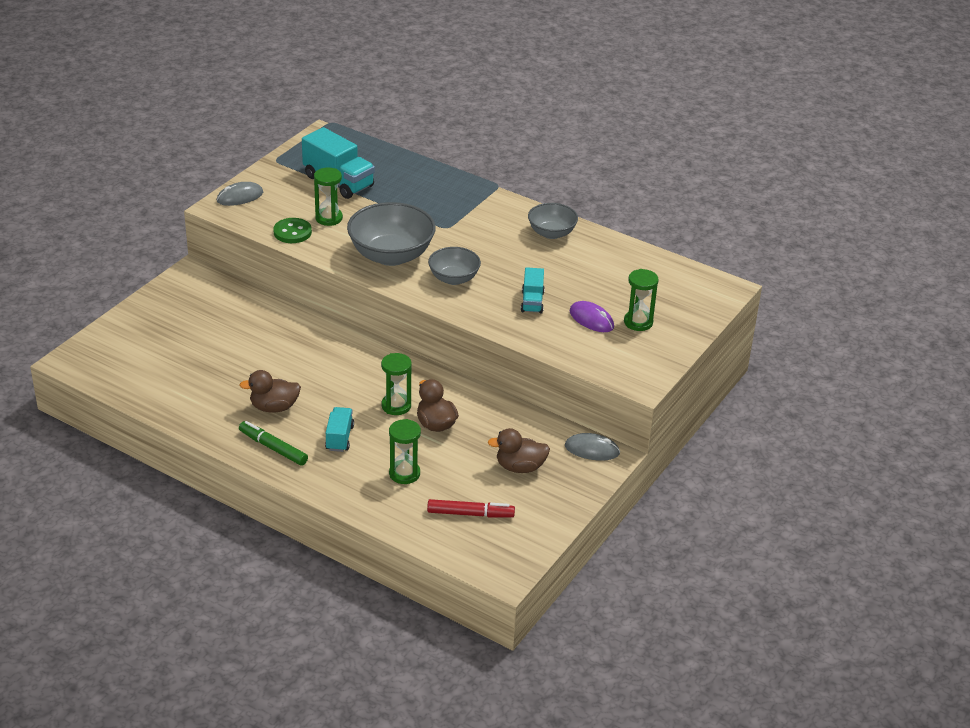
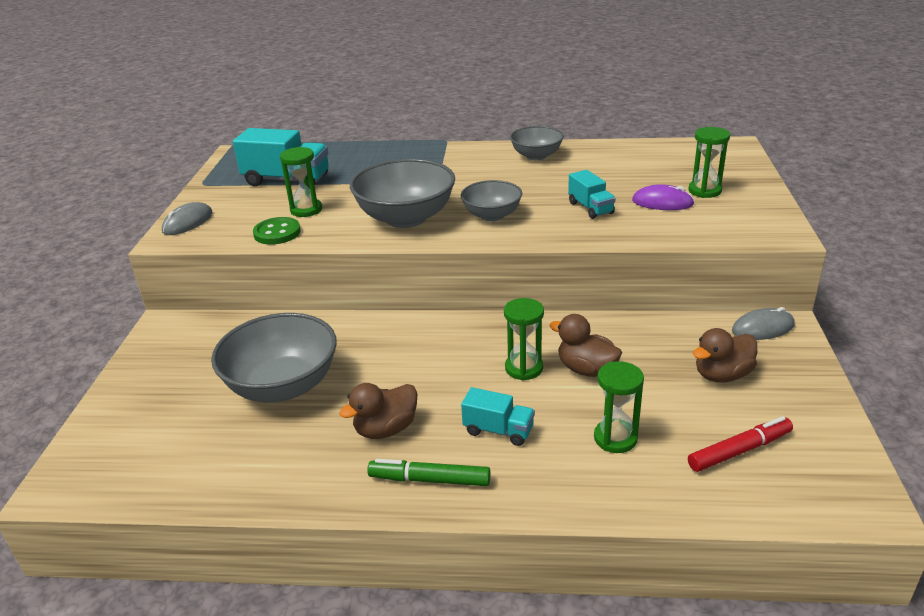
camera: 25 degrees left, 5 degrees down
turquoise truck [325,407,354,452] -> turquoise truck turned 135 degrees clockwise [461,387,535,446]
none -> grey bowl [211,313,337,402]

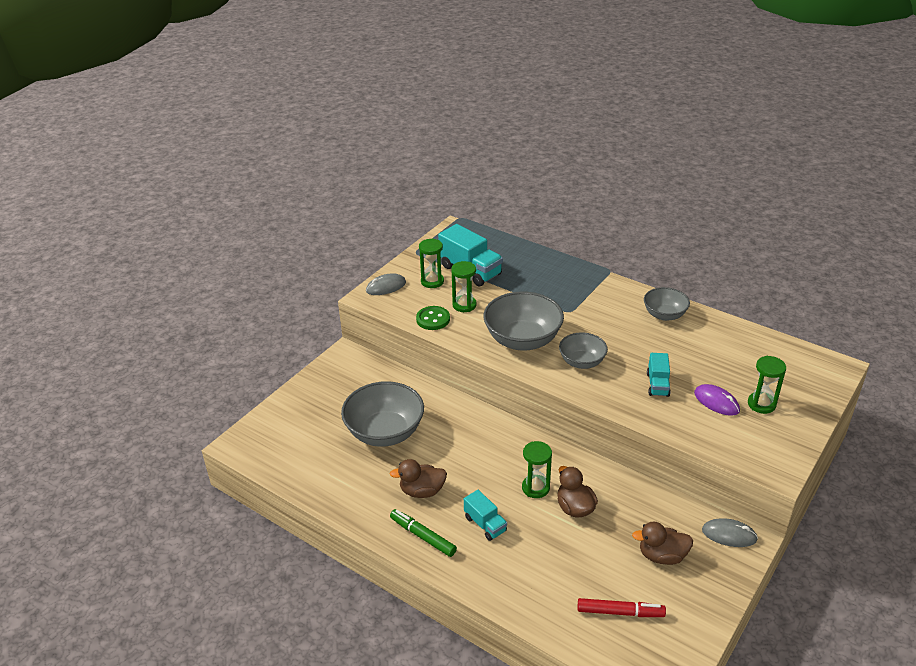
camera: 30 degrees right, 5 degrees up
green hourglass [594,361,644,453] -> green hourglass moved to [419,238,444,288]

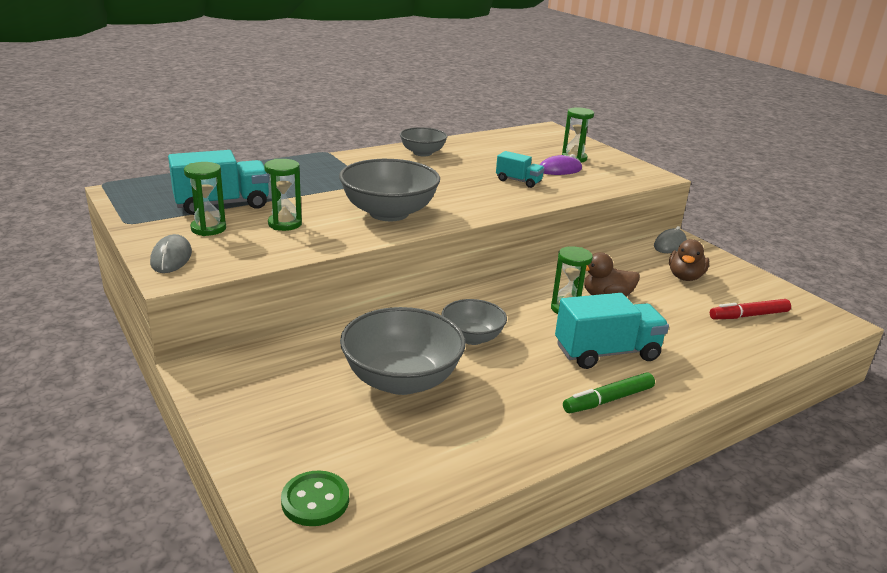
camera: 70 degrees left, 10 degrees down
brown duck [390,459,447,498] -> none
green button [416,306,450,330] -> green button moved to [281,471,349,526]
turquoise truck [464,490,507,541] -> turquoise truck [555,293,669,369], size x1.76
grey bowl [559,332,608,369] -> grey bowl moved to [442,299,507,345]
red marker [578,598,666,617] -> red marker turned 135 degrees counterclockwise [710,299,791,320]

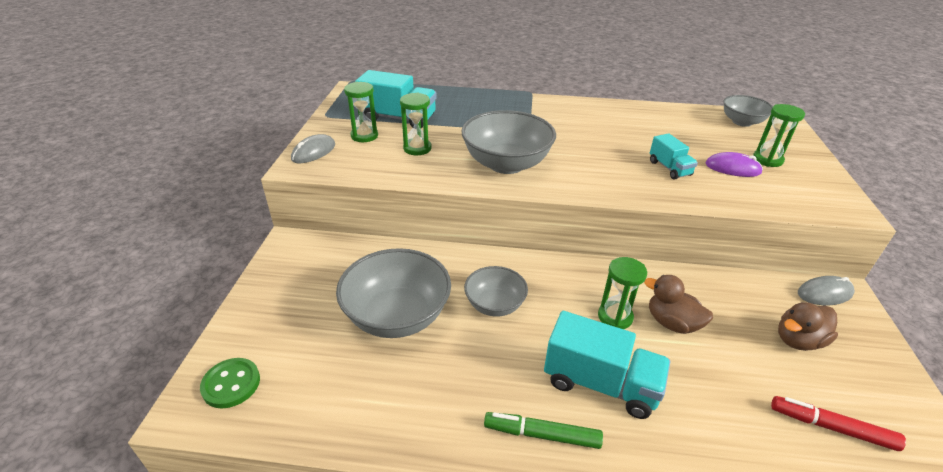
camera: 40 degrees right, 10 degrees up
grey bowl [400,127,447,156] -> grey bowl moved to [723,95,773,127]

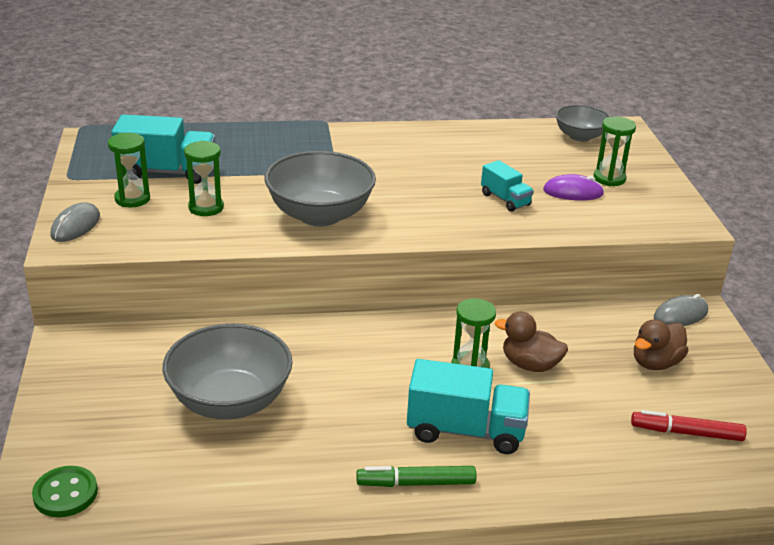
camera: 15 degrees left, 5 degrees down
grey bowl [464,266,528,317] -> none

